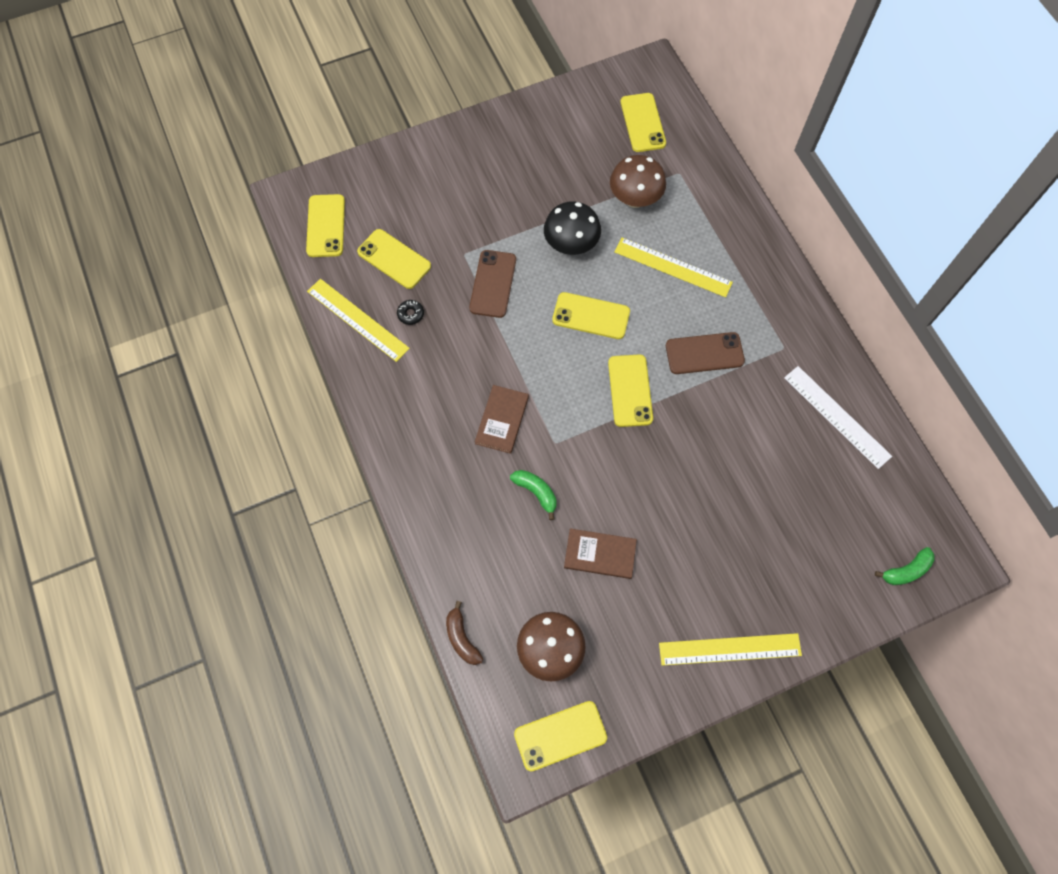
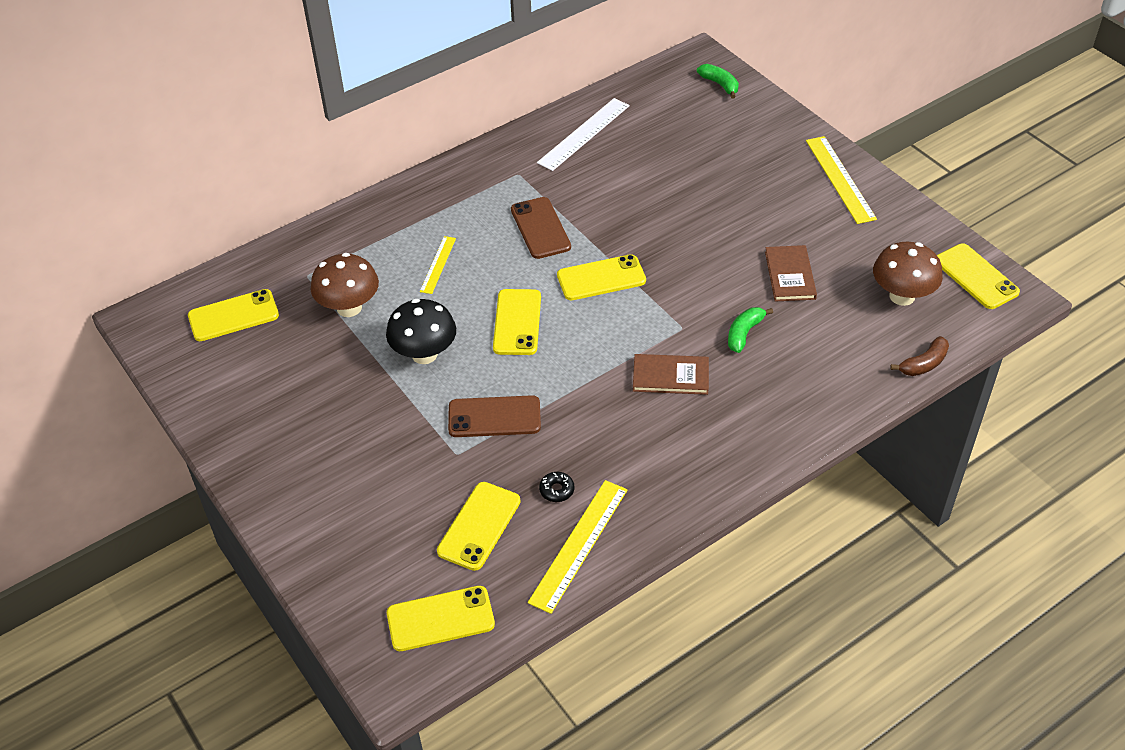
camera: 100 degrees left, 20 degrees down
yellow ruler [614,237,733,297] -> yellow ruler [420,236,456,294], size x0.59

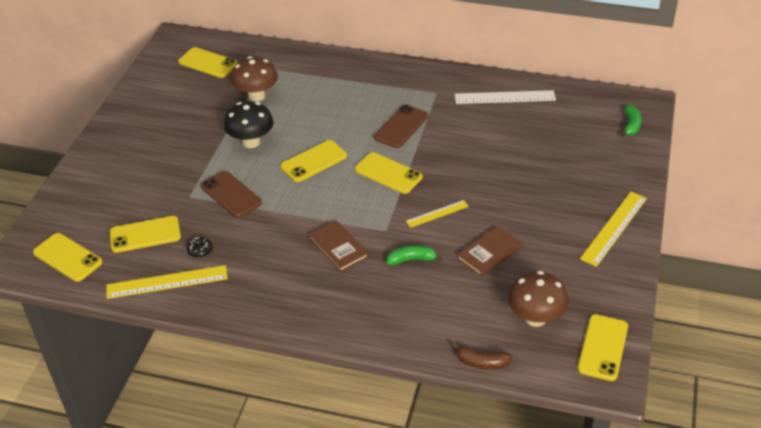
camera: 50 degrees right, 5 degrees down
yellow ruler [420,236,456,294] -> yellow ruler moved to [406,200,469,228]

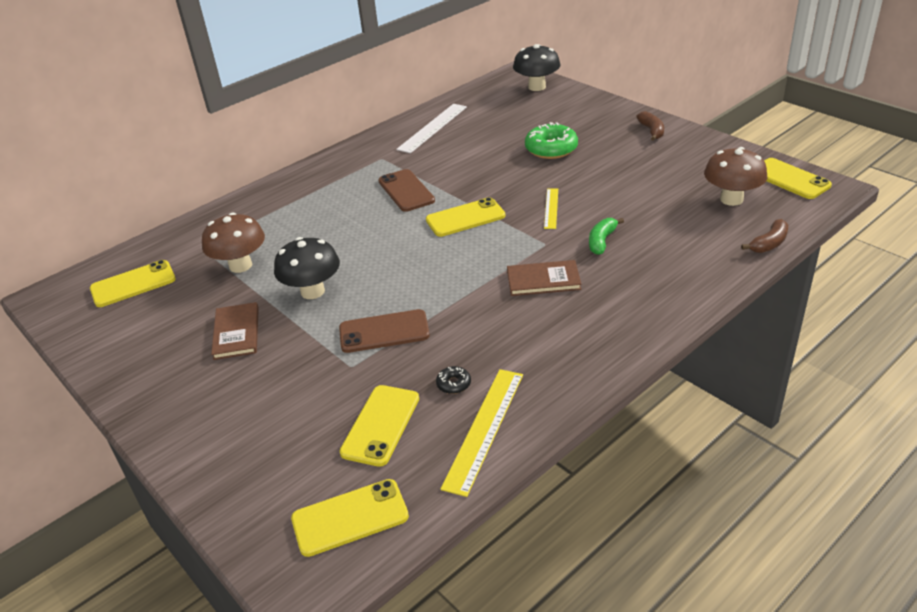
camera: 55 degrees left, 5 degrees down
yellow phone [280,140,347,182] -> none
brown book [457,226,522,277] -> brown book moved to [211,302,259,360]
yellow ruler [580,192,647,267] -> brown banana [636,111,664,141]
green banana [621,105,642,137] -> black mushroom [513,44,561,91]
none -> green donut [525,122,578,159]

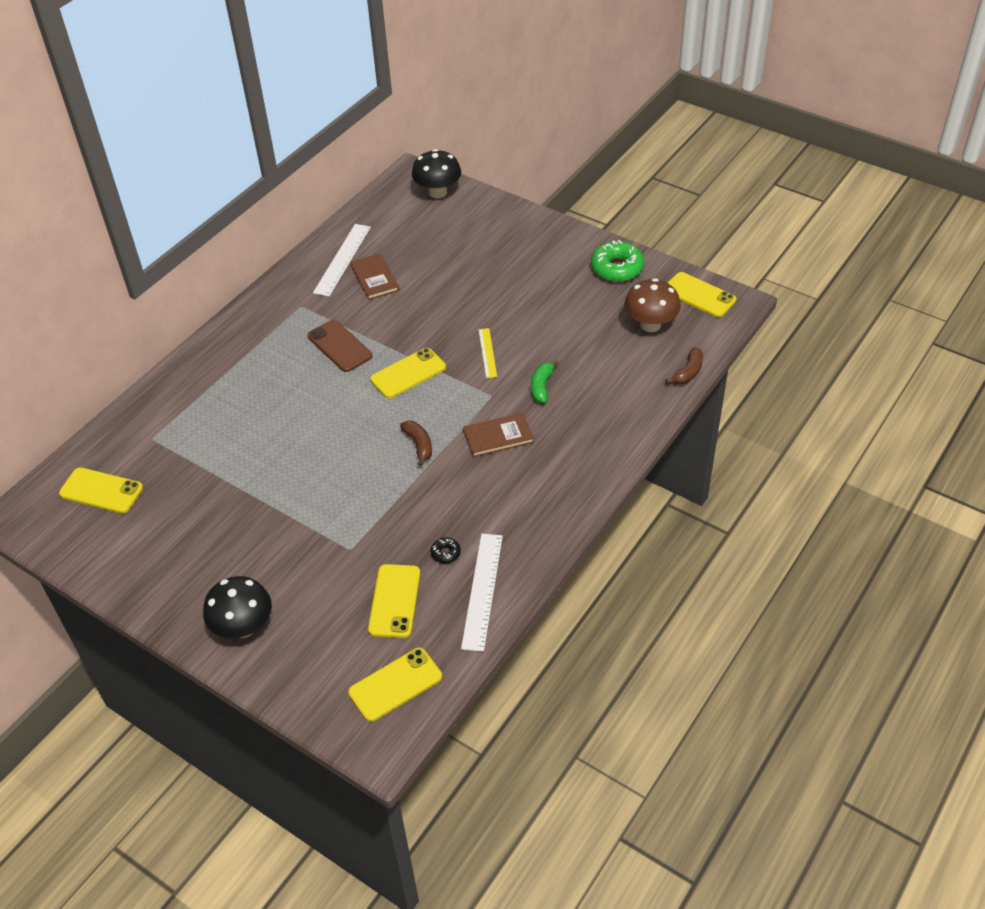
camera: 15 degrees left, 10 degrees up
yellow phone [90,260,176,307] -> yellow phone turned 60 degrees clockwise [59,467,143,513]
brown mushroom [202,212,265,273] -> none
brown book [211,302,259,360] -> brown book moved to [350,253,399,300]
black mushroom [274,237,340,299] -> black mushroom moved to [203,576,272,638]
brown phone [339,309,430,353] -> none
yellow ruler [441,369,523,497] -> white ruler [461,534,503,652]
green donut [525,122,578,159] -> green donut moved to [591,240,644,282]
brown banana [636,111,664,141] -> brown banana moved to [400,421,432,466]

